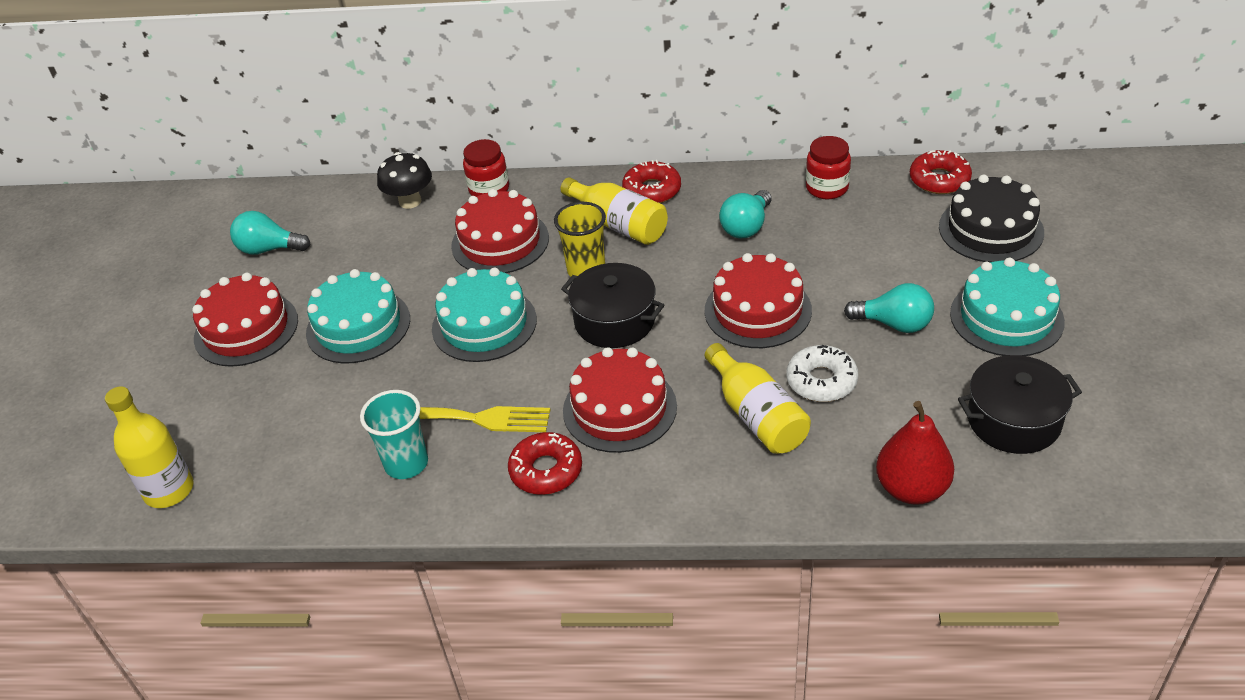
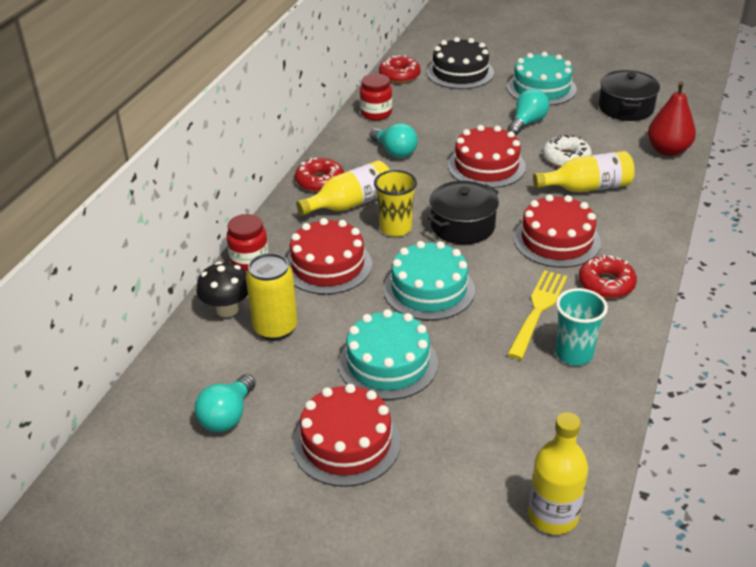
camera: 75 degrees left, 5 degrees down
none -> yellow can [246,253,297,341]

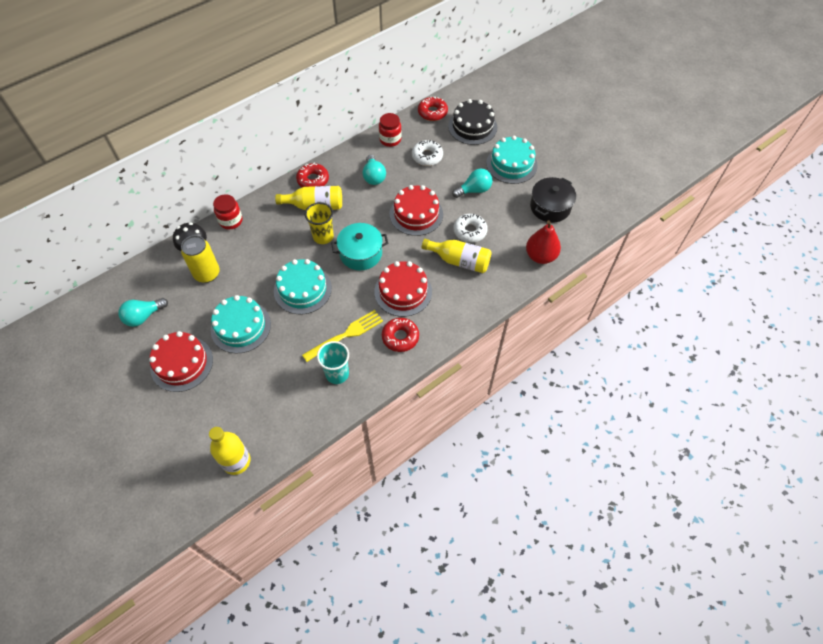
camera: 30 degrees right, 20 degrees up
red cake [286,218,372,295] -> none
black pot [428,181,499,245] -> turquoise pot [331,223,388,270]
none -> white donut [412,140,443,166]

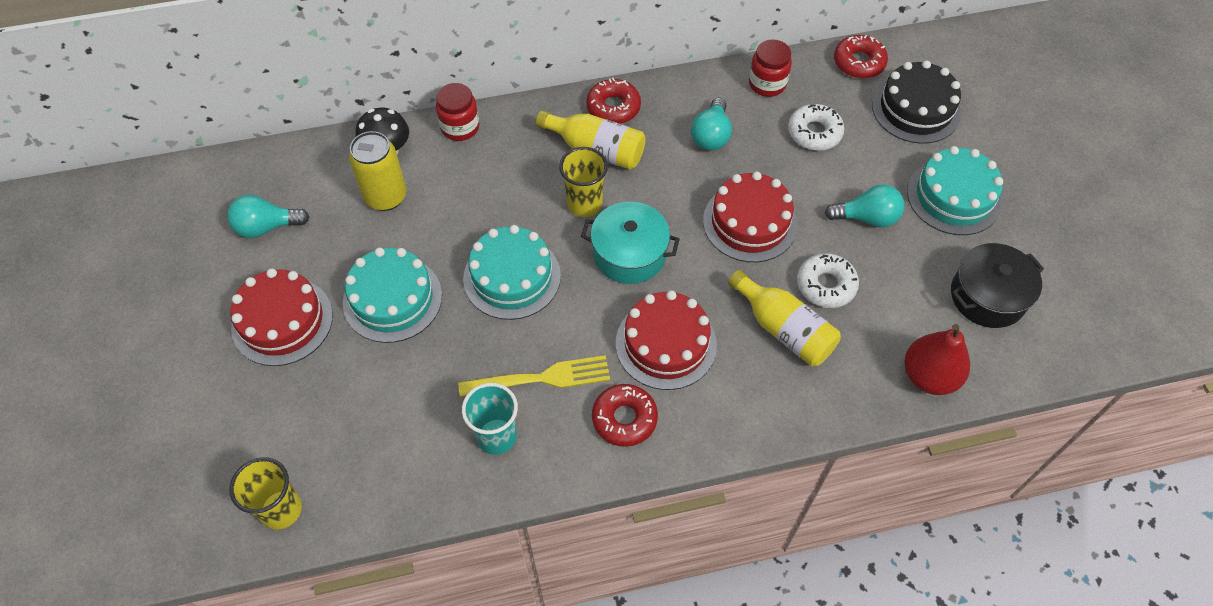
camera: 25 degrees right, 0 degrees up
yellow bottle [209,427,250,475] -> yellow cup [229,457,302,530]

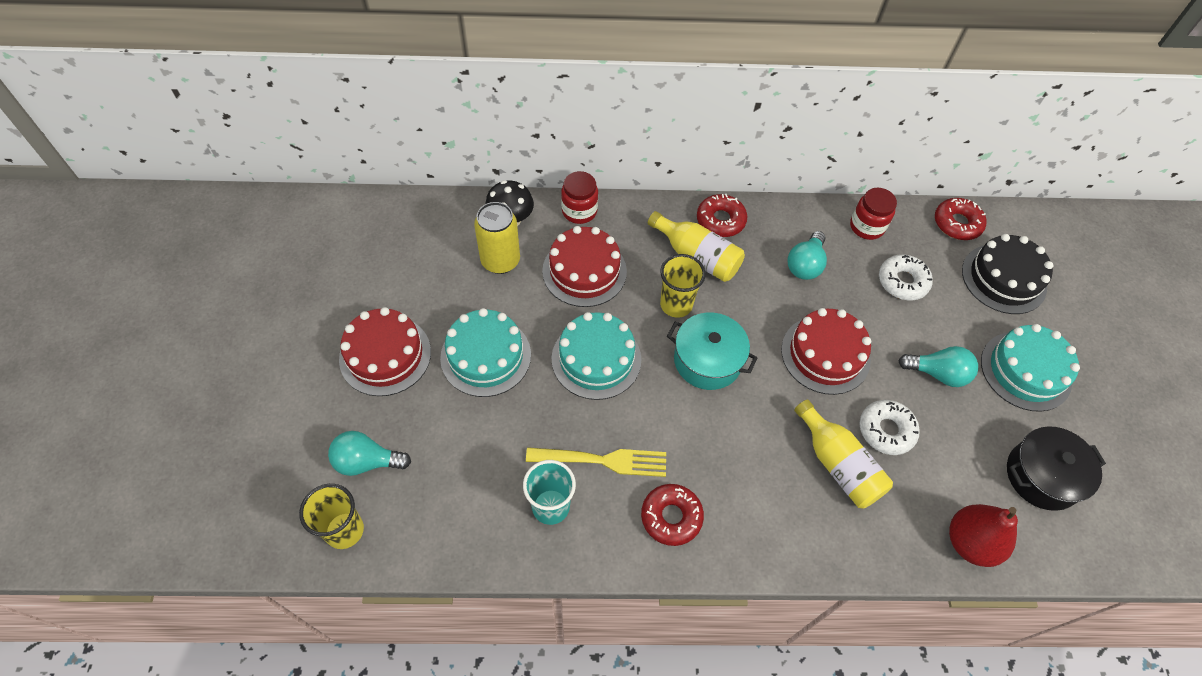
camera: 10 degrees right, 0 degrees up
turquoise light bulb [227,195,310,238] -> turquoise light bulb moved to [328,431,411,476]
red cake [616,291,717,390] -> red cake moved to [542,226,627,307]

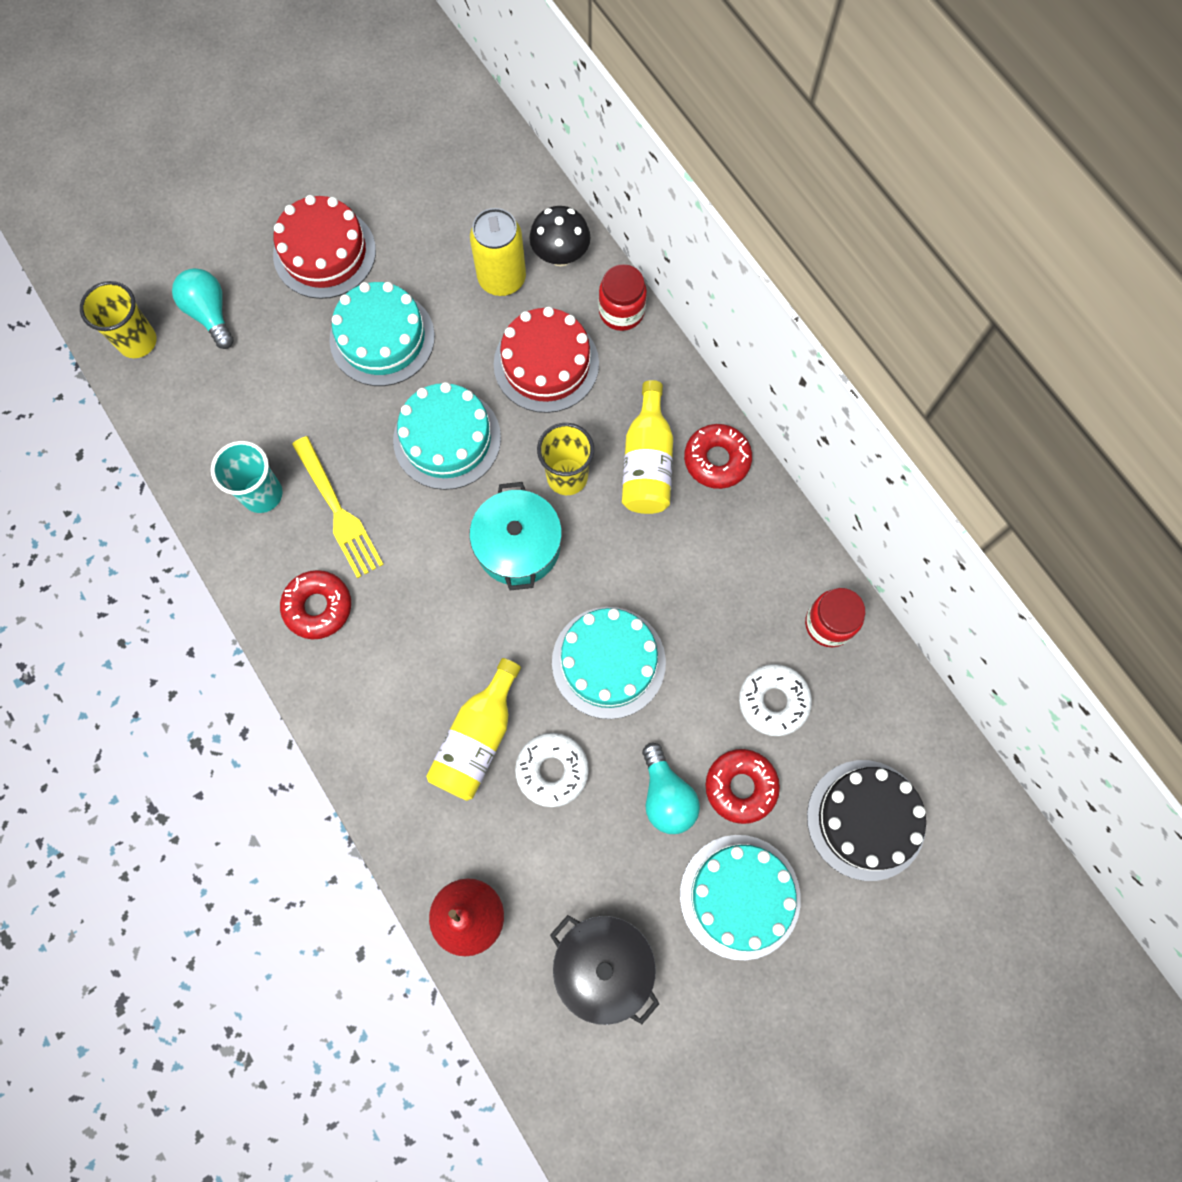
camera: 60 degrees right, 15 degrees up
red cake [781,308,871,395] -> turquoise cake [552,607,666,719]
turquoise light bulb [788,231,827,280] -> none
red donut [935,198,987,240] -> red donut moved to [705,749,780,824]

